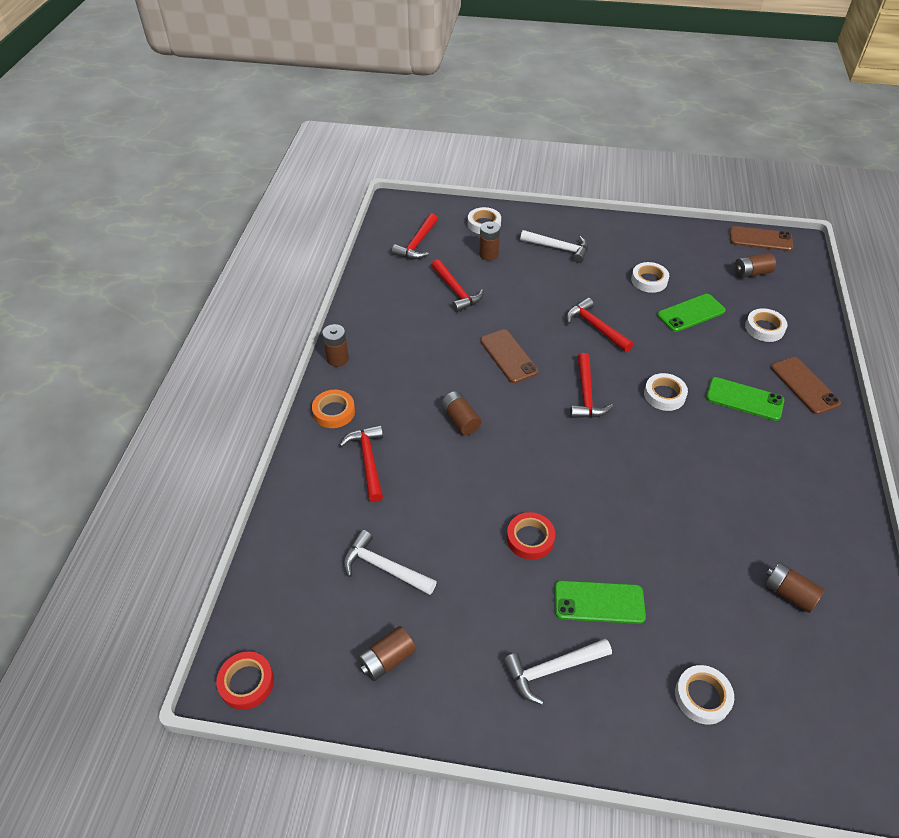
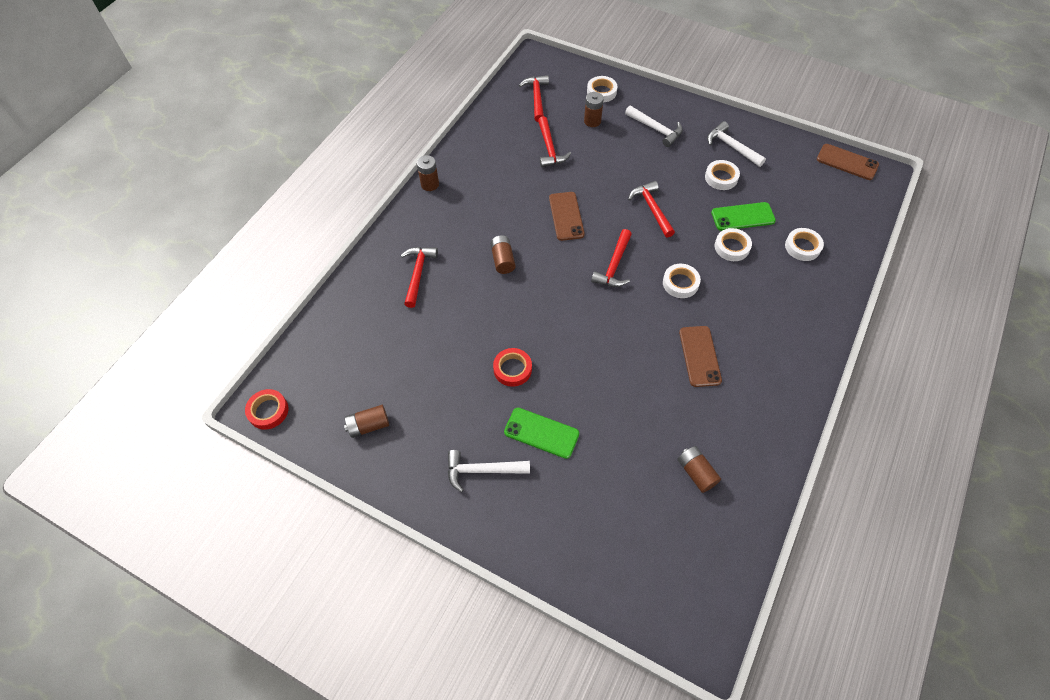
camera: 20 degrees right, 10 degrees up
orange tape [312,390,355,428] -> none
white hammer [343,530,437,595] -> white hammer moved to [707,121,766,167]
red hammer [392,213,438,259] -> red hammer turned 135 degrees clockwise [519,75,549,122]
white tape [675,665,734,724] -> white tape moved to [715,228,752,261]
green phone [706,377,784,421] -> none
brown battery [734,253,776,278] -> none
brown phone [771,357,841,415] -> brown phone moved to [679,326,722,387]

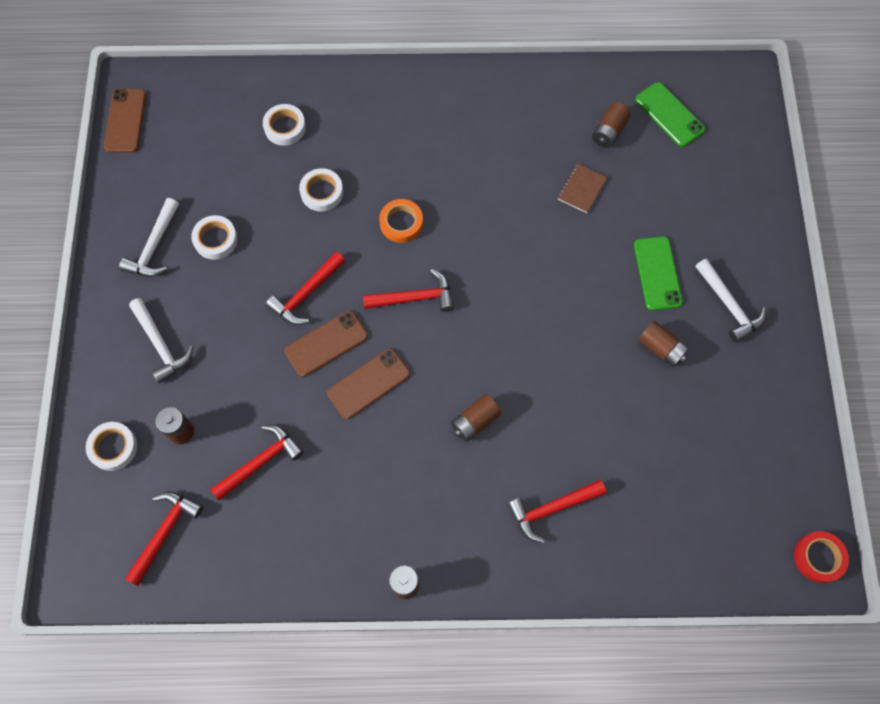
camera: 120 degrees left, 10 degrees up
brown battery [344,405,389,438] -> brown battery moved to [639,321,689,367]
red tape [493,348,532,387] -> none
red hammer [519,75,549,122] -> red hammer turned 150 degrees clockwise [125,491,203,586]
white hammer [625,105,683,147] -> white hammer turned 135 degrees clockwise [129,298,193,383]
white tape [663,264,701,298] -> orange tape [379,199,423,243]
brown phone [679,326,722,387] -> brown phone moved to [284,311,368,377]
green phone [711,202,776,231] -> green phone moved to [635,82,705,147]
none -> brown notebook [558,163,607,213]

